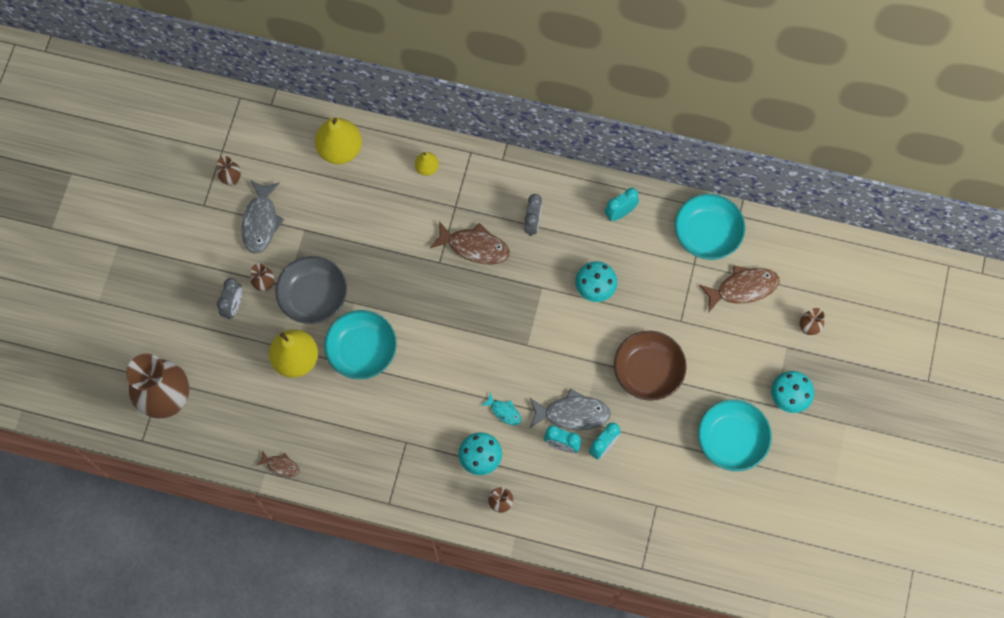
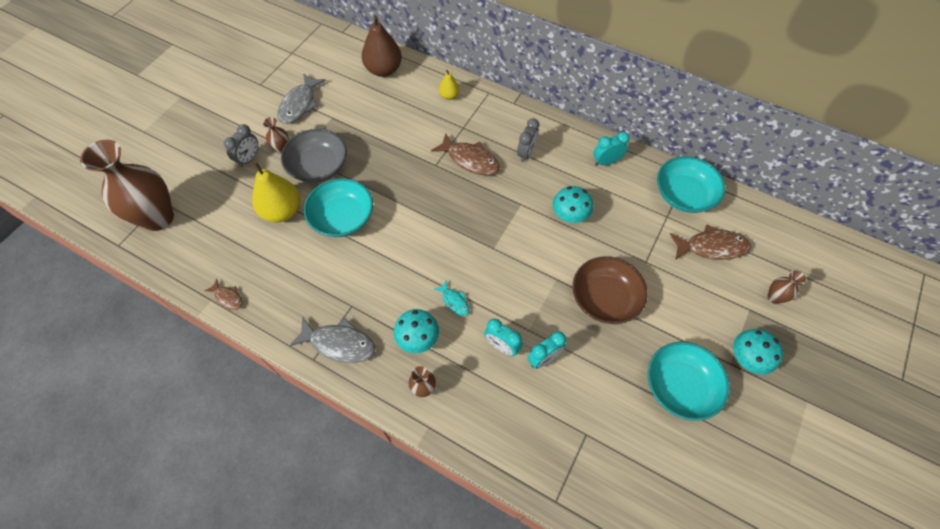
camera: 15 degrees right, 10 degrees down
brown vase [217,156,241,186] -> none
yellow pear [315,117,362,164] -> brown pear [362,16,402,77]
grey fish [530,389,611,430] -> grey fish moved to [289,317,375,363]

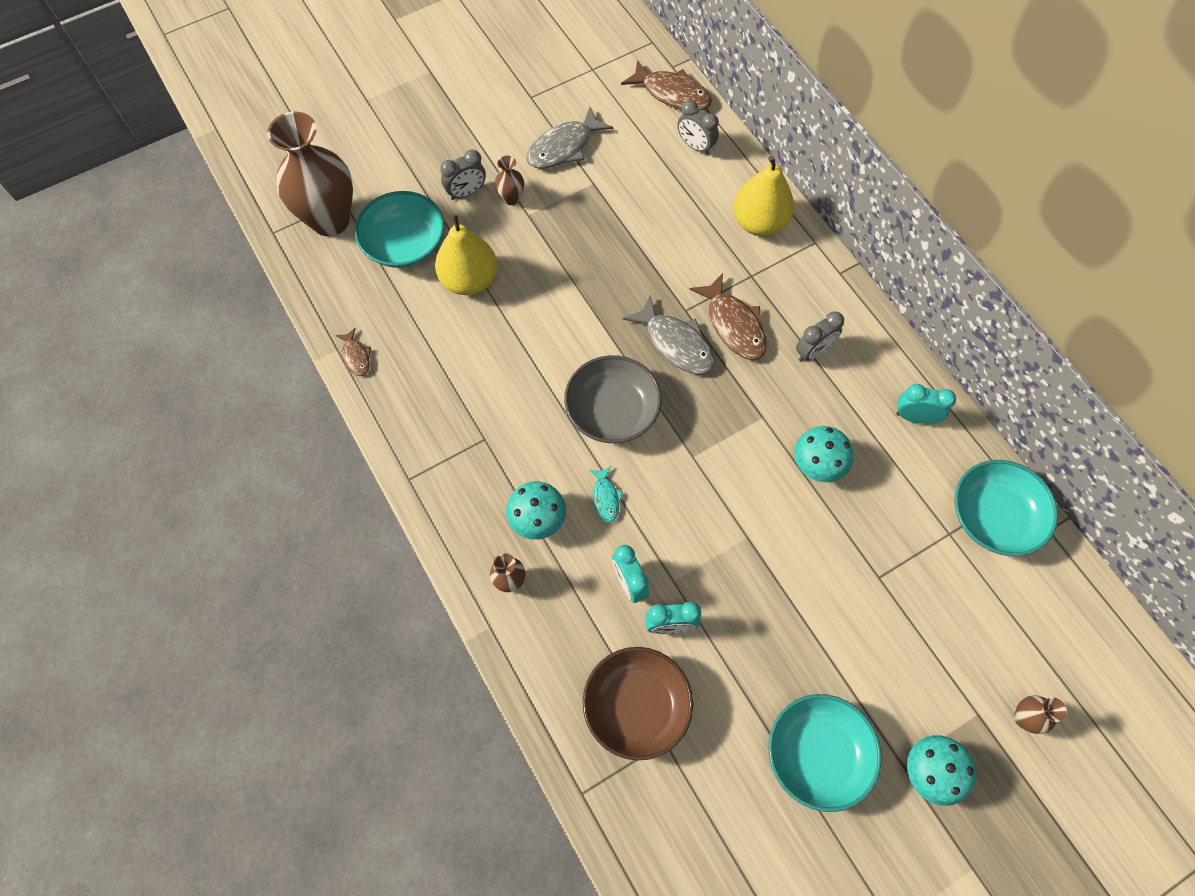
camera: 30 degrees right, 5 degrees up
grey bowl [281,129,347,183] -> grey bowl moved to [564,355,662,443]
grey fish [289,317,375,363] -> grey fish moved to [623,295,715,374]
turquoise bowl [304,178,373,237] -> turquoise bowl moved to [355,191,445,268]
brown pear [362,16,402,77] -> grey clock [677,101,719,155]
yellow pear [439,70,460,100] -> yellow pear [733,156,794,236], size x1.94
brown bowl [572,256,648,324] -> brown bowl moved to [583,647,693,761]
brown fish [670,224,751,260] -> brown fish moved to [621,60,712,110]

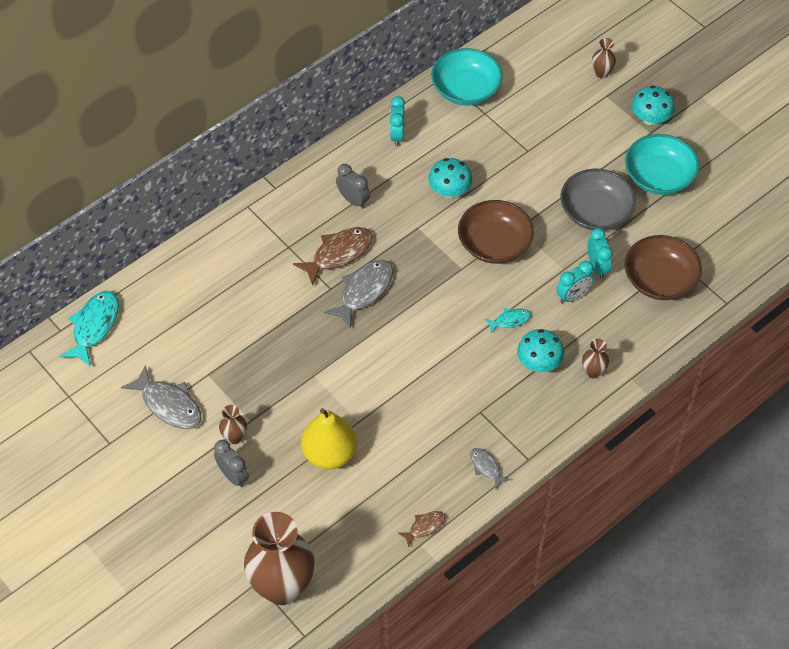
camera: 100 degrees left, 10 degrees down
turquoise bowl [355,191,445,268] -> none
grey bowl [564,355,662,443] -> grey bowl moved to [560,169,636,231]
brown fish [621,60,712,110] -> turquoise fish [59,291,119,367]
grey clock [677,101,719,155] -> none
yellow pear [733,156,794,236] -> none
none -> brown bowl [458,200,534,264]
none -> grey fish [470,448,511,489]

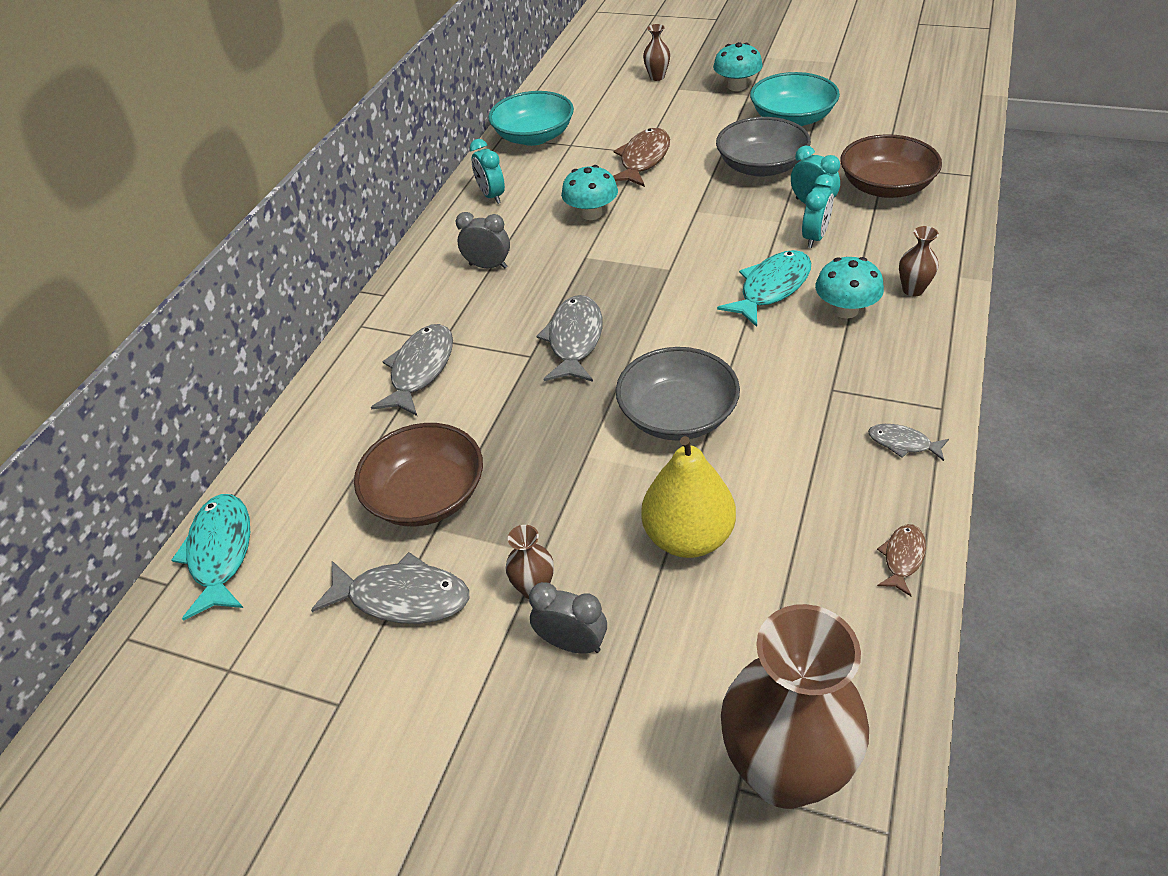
camera: 25 degrees left, 10 degrees down
brown fish [293,227,373,286] -> brown fish moved to [613,128,670,187]
brown bowl [458,200,534,264] -> brown bowl moved to [354,423,483,526]
turquoise fish [484,308,531,333] -> turquoise fish [717,250,811,327], size x1.87
none -> grey fish [371,324,453,416]
none -> grey bowl [616,347,740,440]

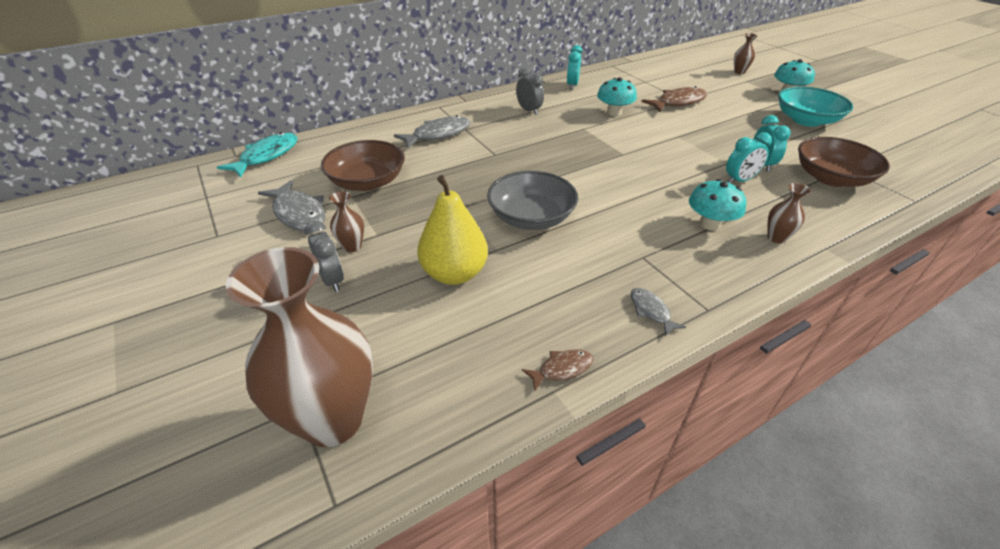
camera: 35 degrees right, 5 degrees down
turquoise bowl [488,91,574,146] -> none
grey fish [536,295,603,382] -> none
grey bowl [716,117,811,177] -> none
turquoise fish [717,250,811,327] -> none

